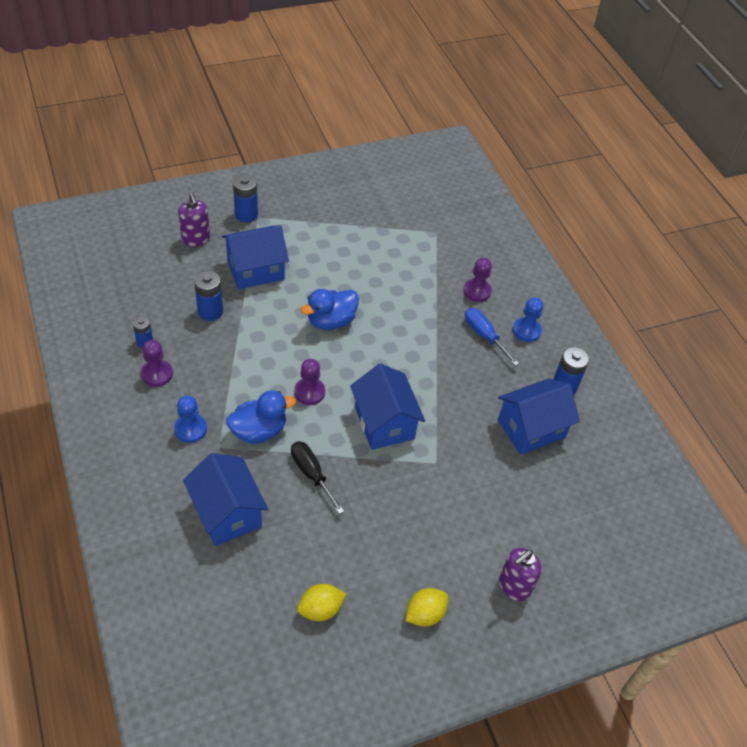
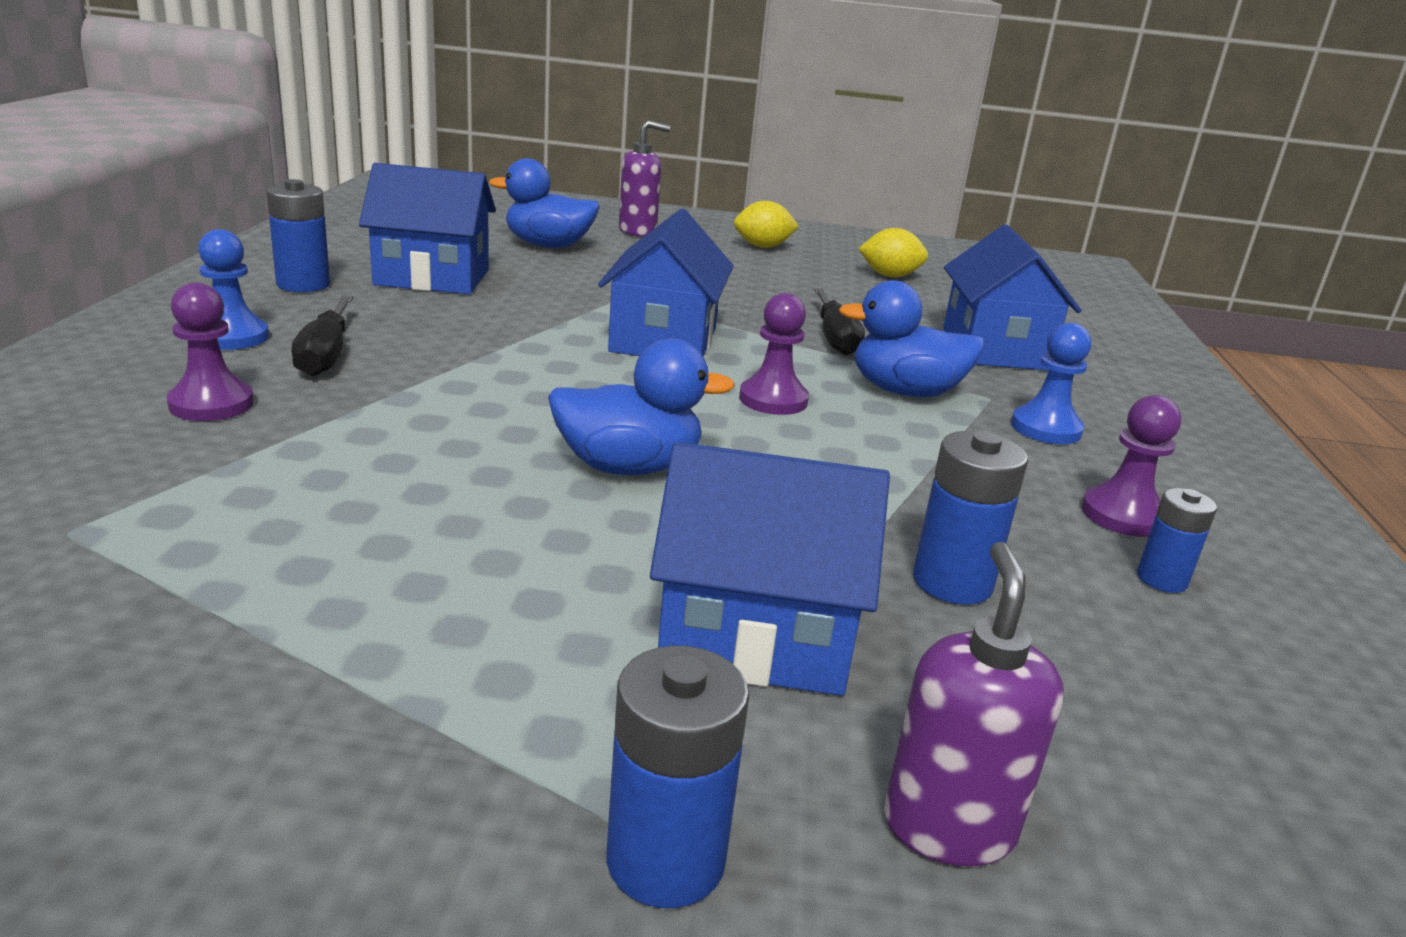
camera: 150 degrees left, 25 degrees down
blue screwdriver [465,308,519,366] -> black screwdriver [291,296,353,376]
none -> blue duck [489,158,600,248]

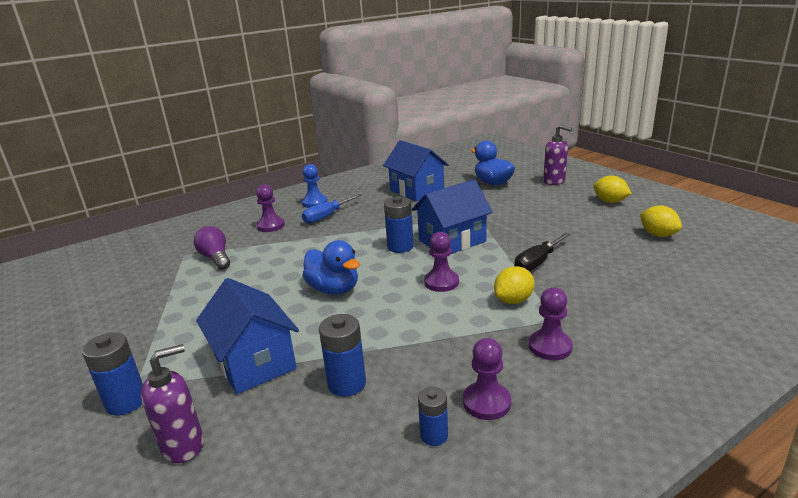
camera: 55 degrees right, 0 degrees up
blue battery [266,179,330,292] -> blue battery moved to [384,196,414,253]
black screwdriver [291,296,353,376] -> blue screwdriver [302,194,362,224]
blue duck [838,280,985,397] -> yellow lemon [494,266,534,304]
blue house [943,225,1081,371] -> none
blue pawn [1011,323,1091,444] -> purple pawn [529,287,573,360]
none -> purple light bulb [194,226,230,270]

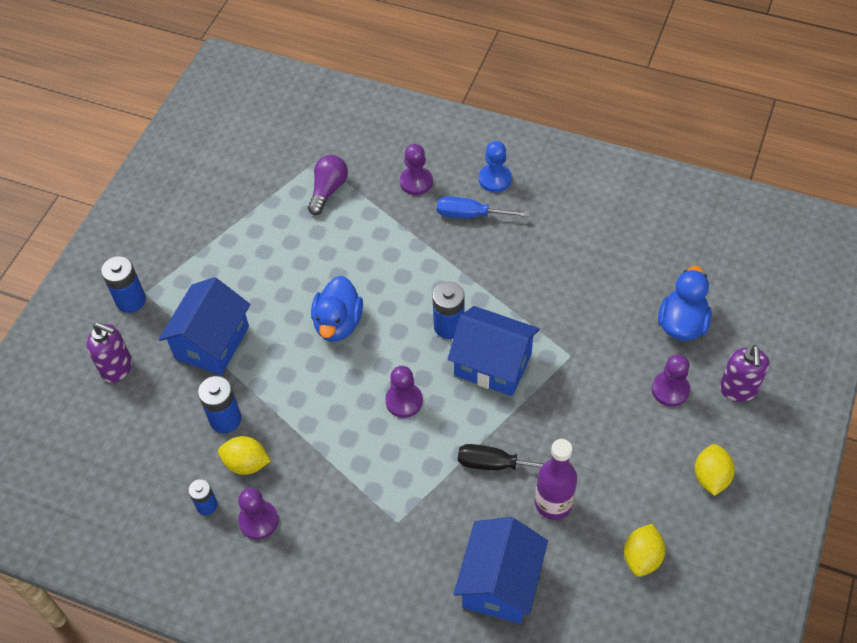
camera: 55 degrees right, 30 degrees up
blue house [383,140,449,201] -> blue house moved to [453,517,548,624]
yellow lemon [494,266,534,304] -> yellow lemon moved to [218,436,271,475]
purple pawn [529,287,573,360] -> purple pawn moved to [652,354,690,407]
none -> purple bottle [535,439,577,520]

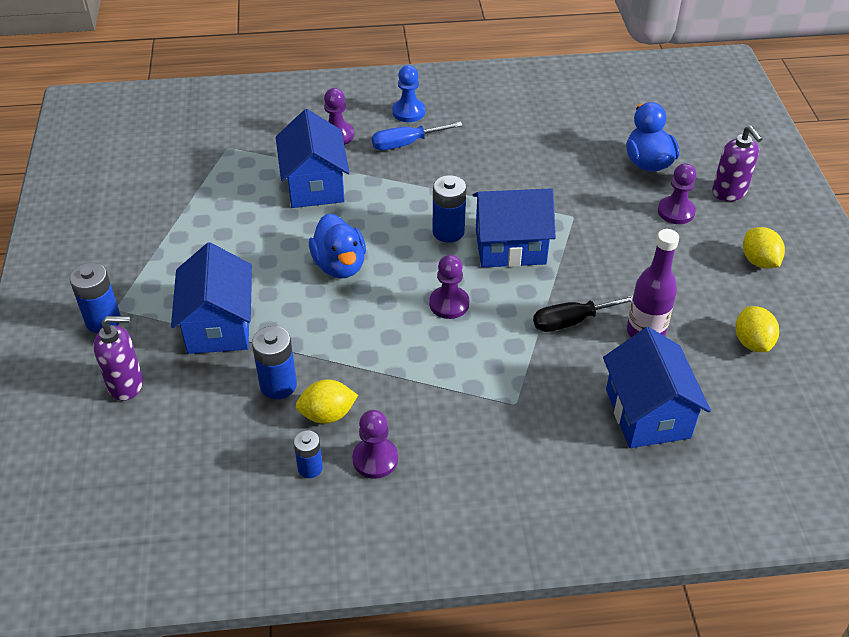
camera: 30 degrees left, 10 degrees down
purple light bulb [308,155,348,215] -> none
none -> blue house [276,109,350,208]

